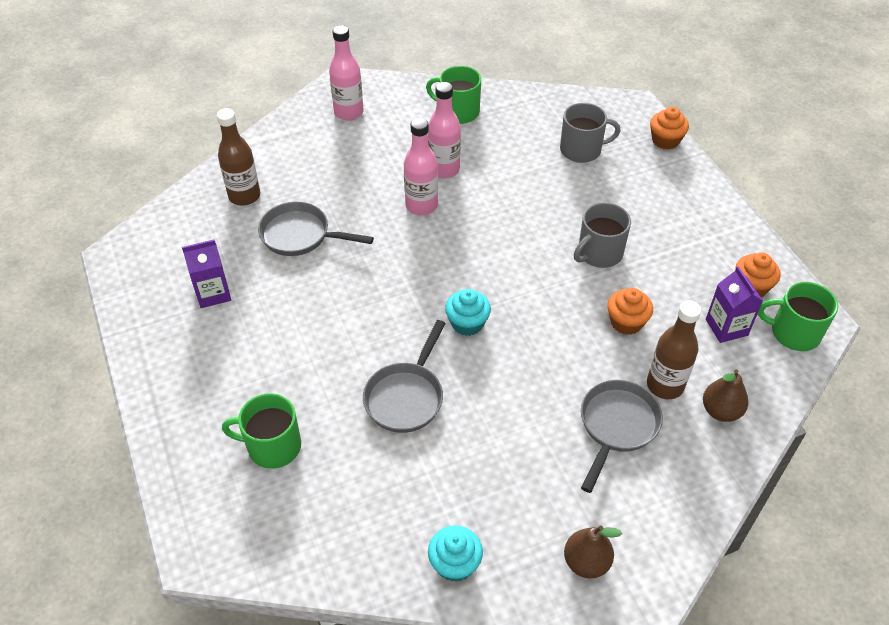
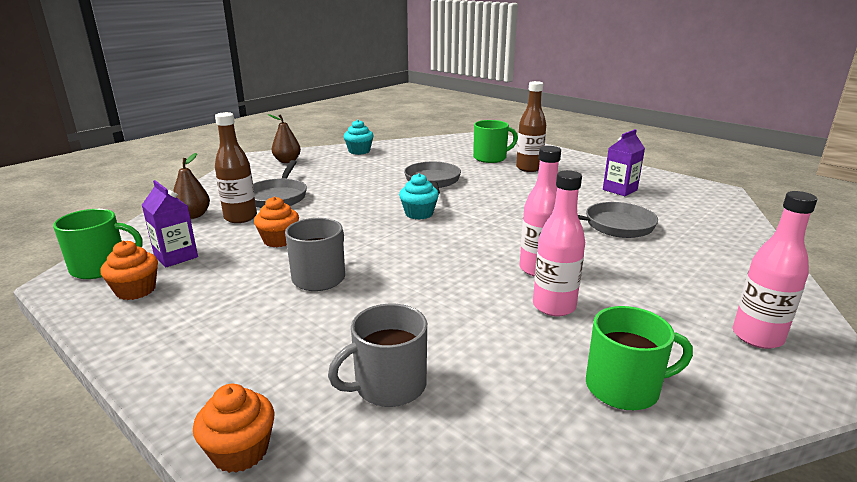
camera: 155 degrees right, 25 degrees down
brown bottle [217,108,260,206] -> brown bottle moved to [516,81,546,172]

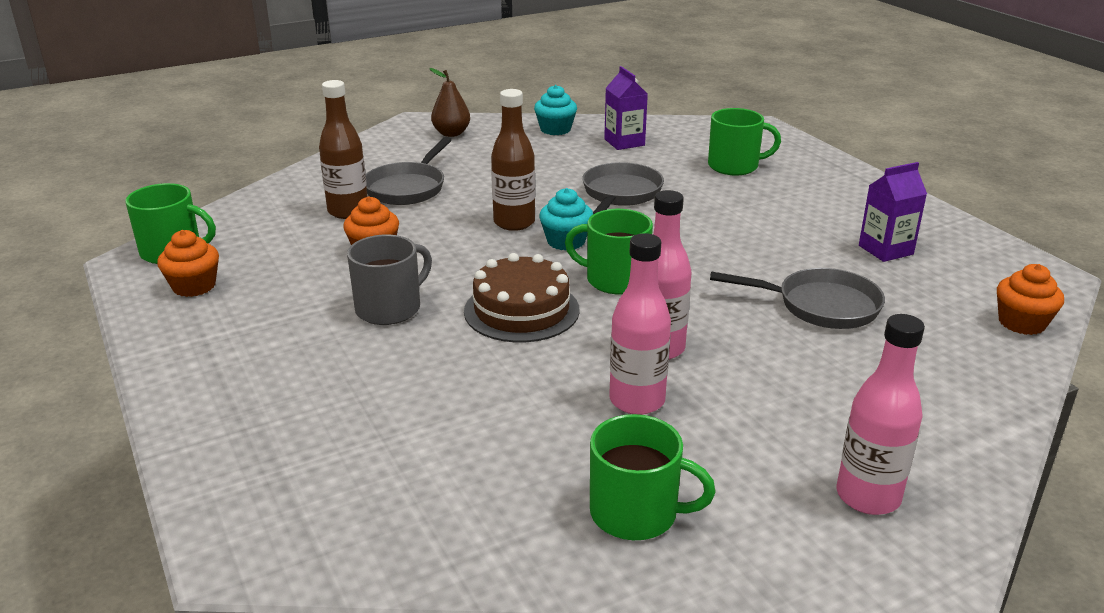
camera: 20 degrees right, 5 degrees up
purple carton [142,180,198,267] -> purple carton moved to [604,66,648,150]
brown pear [173,153,210,219] -> none
orange cupcake [193,384,275,473] -> orange cupcake moved to [997,264,1064,335]
grey mug [328,304,427,407] -> none
brown bottle [516,81,546,172] -> brown bottle moved to [491,89,535,231]
none -> brown cake [464,253,579,342]
none -> green mug [565,209,653,294]

